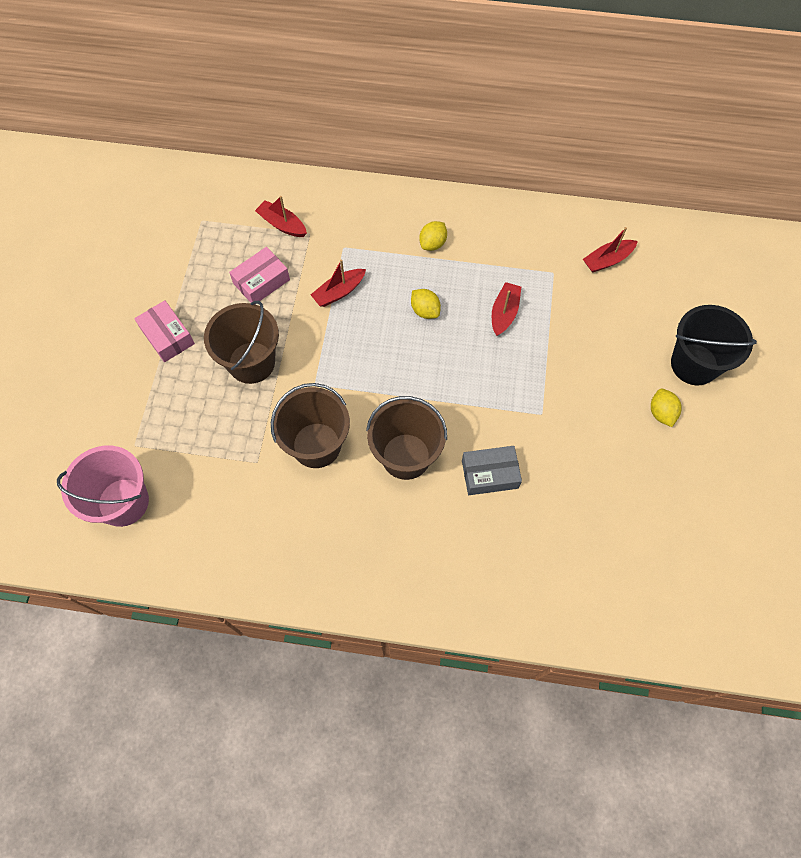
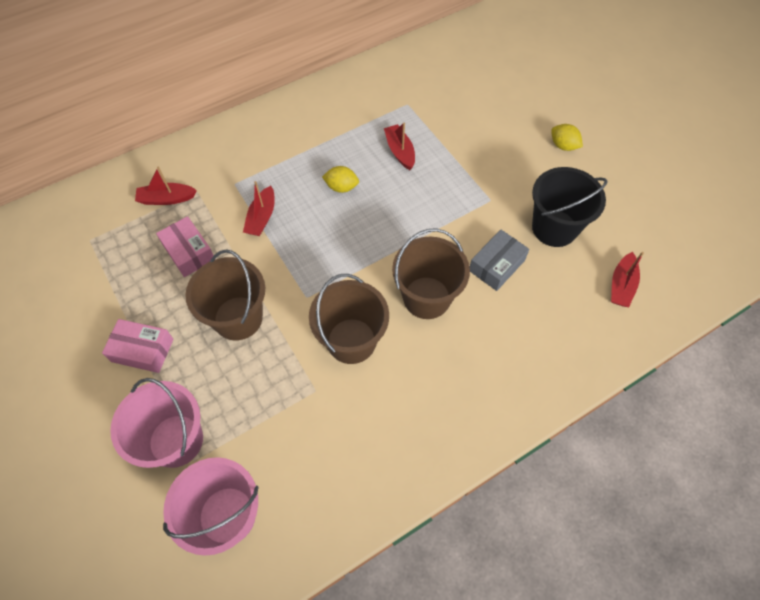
camera: 40 degrees left, 5 degrees down
pink box [229,247,290,303] -> pink box turned 45 degrees counterclockwise [156,216,214,277]
yellow lemon [419,221,447,251] -> none
red boat [583,227,638,273] -> red boat moved to [611,252,644,307]
black bucket [671,305,757,385] -> black bucket moved to [532,167,608,247]
none -> pink bucket [110,378,203,468]

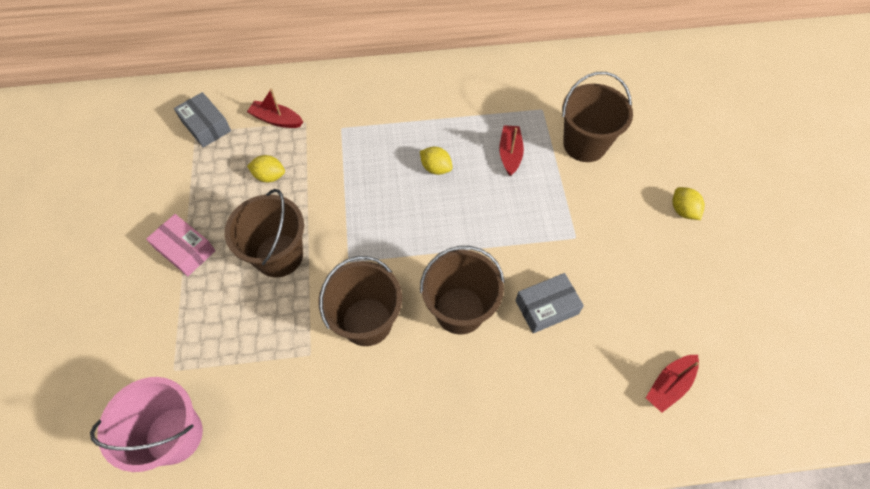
camera: 25 degrees right, 0 degrees up
pink bucket [110,378,203,468] -> none
pink box [156,216,214,277] -> yellow lemon [247,155,285,182]
red boat [243,181,275,236] -> none
black bucket [532,167,608,247] -> none
none -> grey box [174,92,231,148]
none -> brown bucket [562,72,633,162]

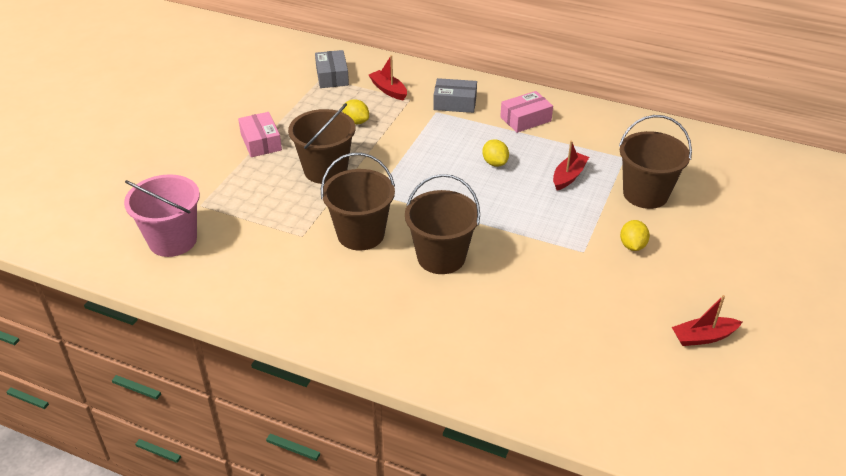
camera: 30 degrees right, 20 degrees down
grey box [515,273,584,333] -> grey box moved to [433,78,477,113]
red boat [646,355,699,413] -> red boat moved to [672,295,742,346]
yellow lemon [672,187,705,220] -> yellow lemon moved to [620,220,650,251]
none -> pink box [500,91,553,133]

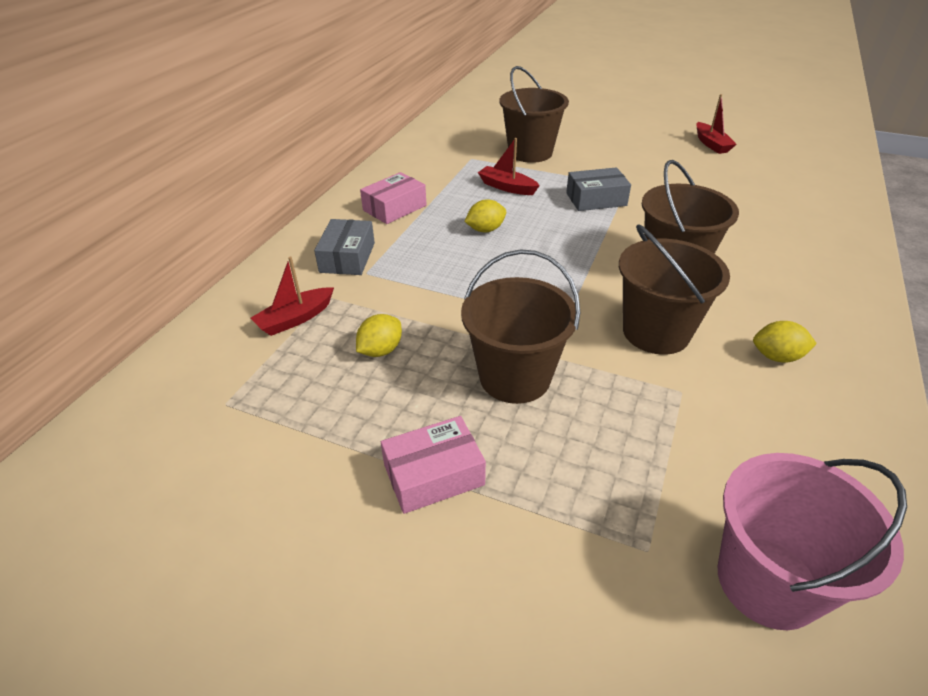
camera: 90 degrees left, 0 degrees up
grey box [315,50,349,88] -> grey box moved to [566,167,631,211]
pink box [500,91,553,133] -> pink box turned 75 degrees clockwise [360,172,427,224]
yellow lemon [620,220,650,251] -> yellow lemon moved to [753,321,817,363]

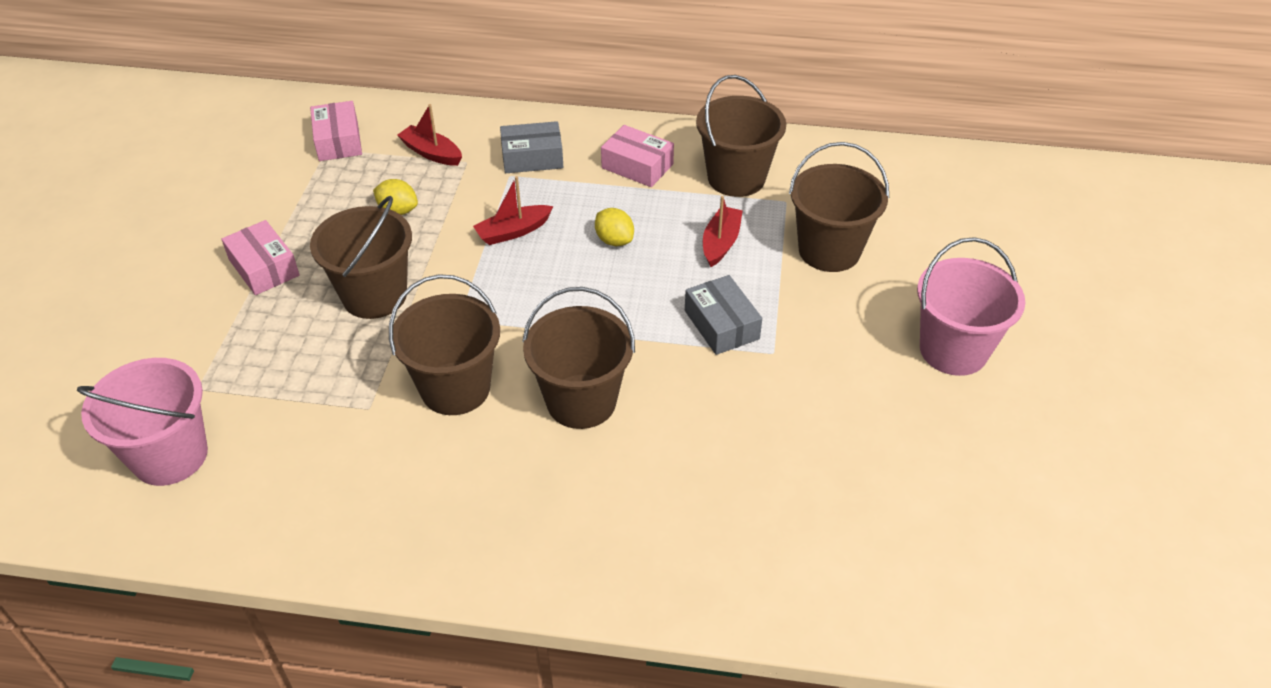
camera: 75 degrees right, 5 degrees up
red boat [696,94,737,154] -> red boat moved to [473,176,554,245]
yellow lemon [753,321,817,363] -> none
none -> pink box [310,101,362,161]
none -> brown bucket [696,75,786,197]
none -> pink bucket [917,237,1026,376]

